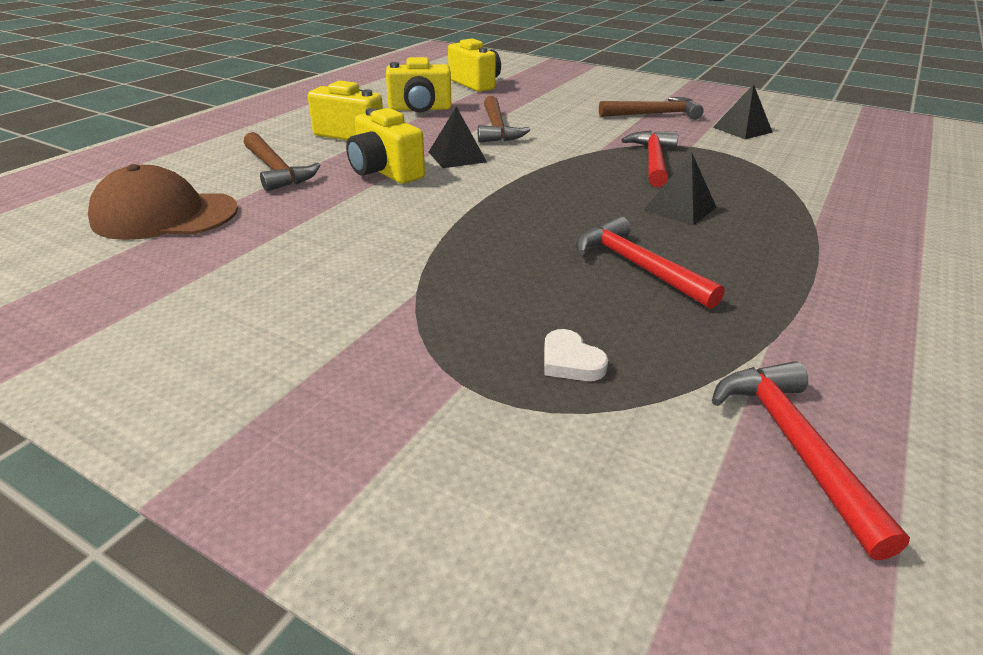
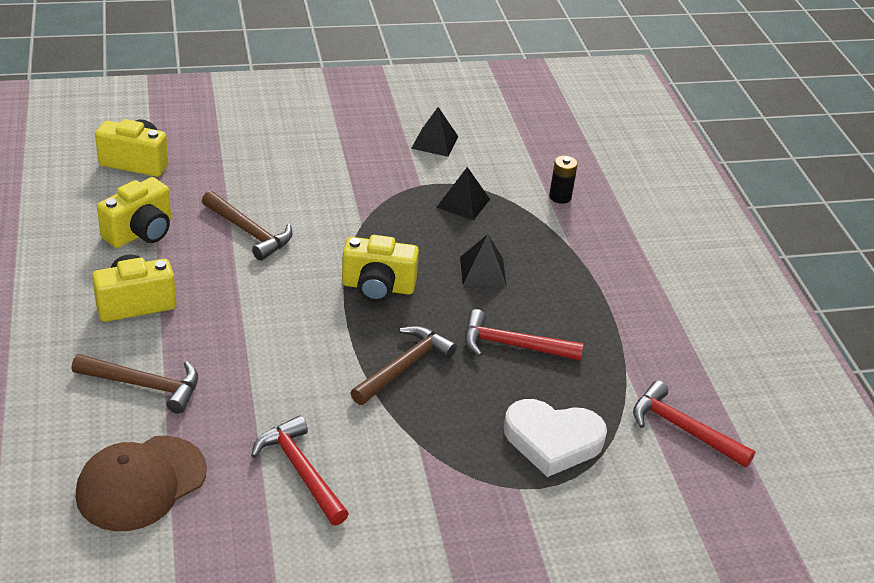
camera: 45 degrees left, 5 degrees up
yellow camera [346,108,425,184] -> yellow camera moved to [342,235,419,302]
black pyramid [429,106,487,168] -> black pyramid moved to [436,167,490,221]
white heart [544,329,608,381] -> white heart [504,399,607,477], size x2.14
brown hammer [599,97,704,120] -> brown hammer moved to [351,326,457,405]
red hammer [621,131,678,187] -> red hammer moved to [251,415,349,525]
none -> black battery [549,156,578,204]

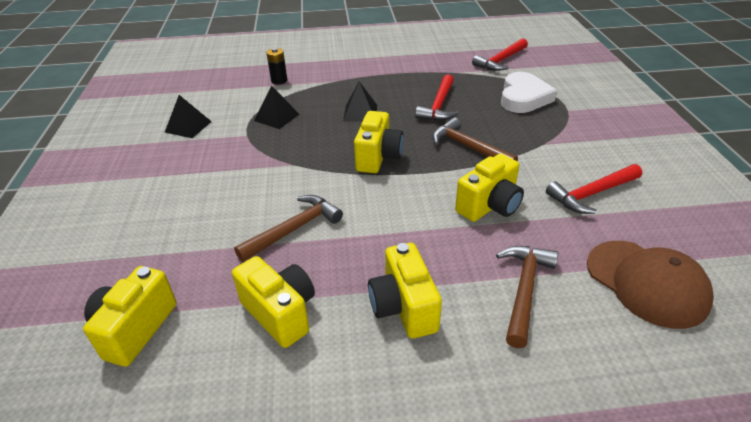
camera: 80 degrees left, 0 degrees up
none -> yellow camera [455,154,524,222]

